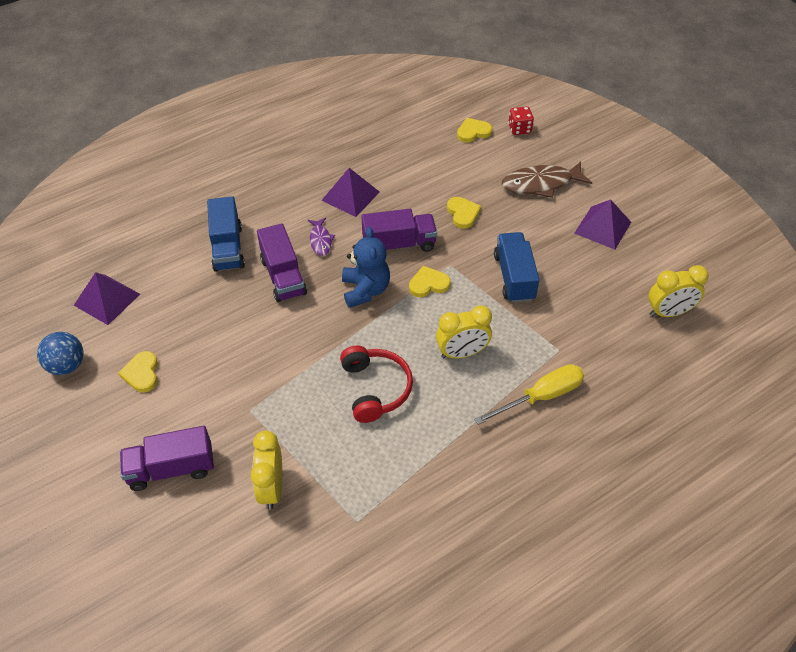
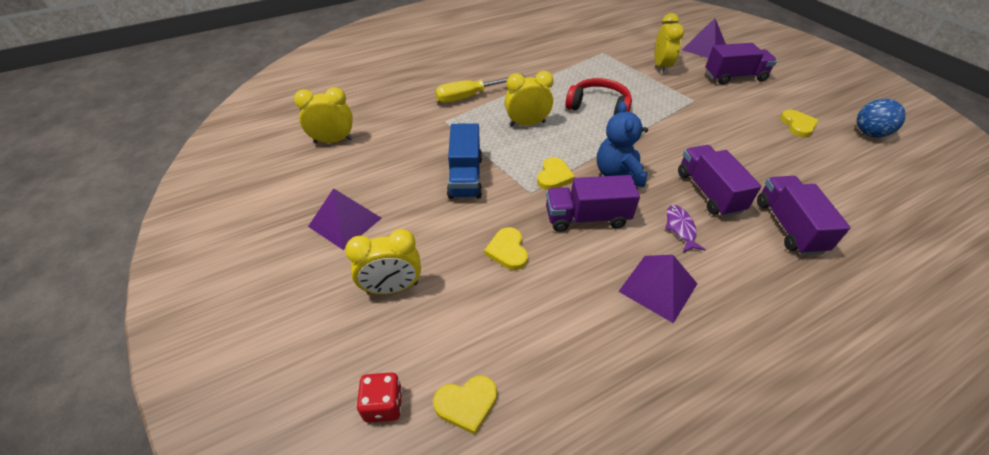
camera: 175 degrees left, 5 degrees down
purple pyramid [74,272,140,325] -> purple pyramid moved to [682,18,726,58]
blue truck [207,196,245,272] -> purple truck [757,176,851,255]
red headphones [340,345,413,423] -> red headphones turned 120 degrees clockwise [565,78,632,115]
yellow heart [409,266,451,297] -> yellow heart turned 60 degrees counterclockwise [537,157,575,190]
brown fish [502,161,592,198] -> yellow clock [345,229,421,294]

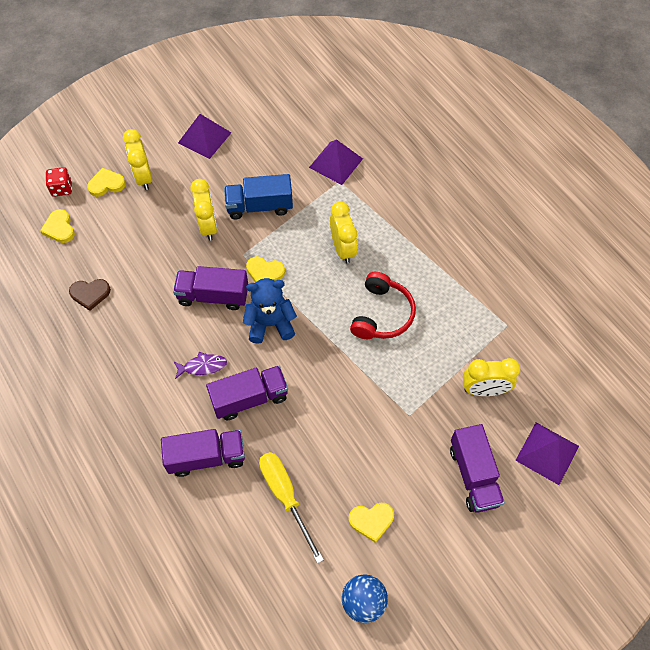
camera: 85 degrees right, 15 degrees up
yellow clock [294,87,353,143] -> yellow clock moved to [190,179,217,241]
yellow screwdriver [435,74,525,103] -> yellow screwdriver moved to [259,452,324,563]
yellow heart [484,227,528,270] -> yellow heart moved to [87,168,125,197]
purple truck [546,175,640,232] -> purple truck turned 75 degrees counterclockwise [173,266,248,310]
purple pyramid [618,255,697,323] -> purple pyramid moved to [309,139,363,185]
none -> brown heart [69,279,111,311]

